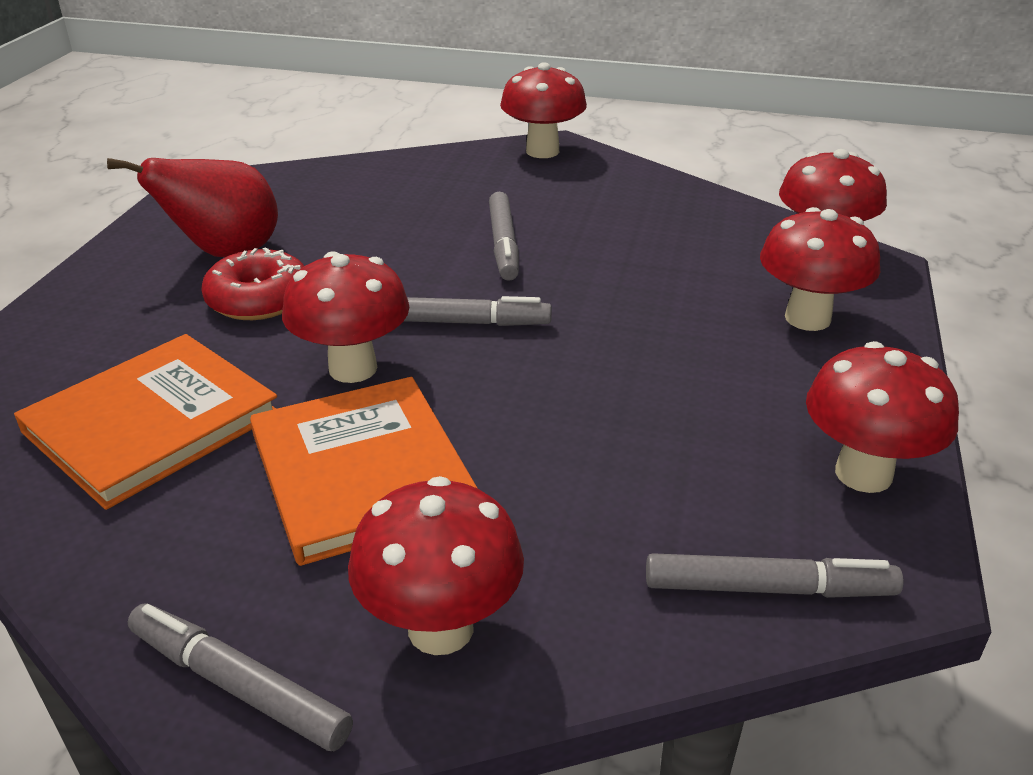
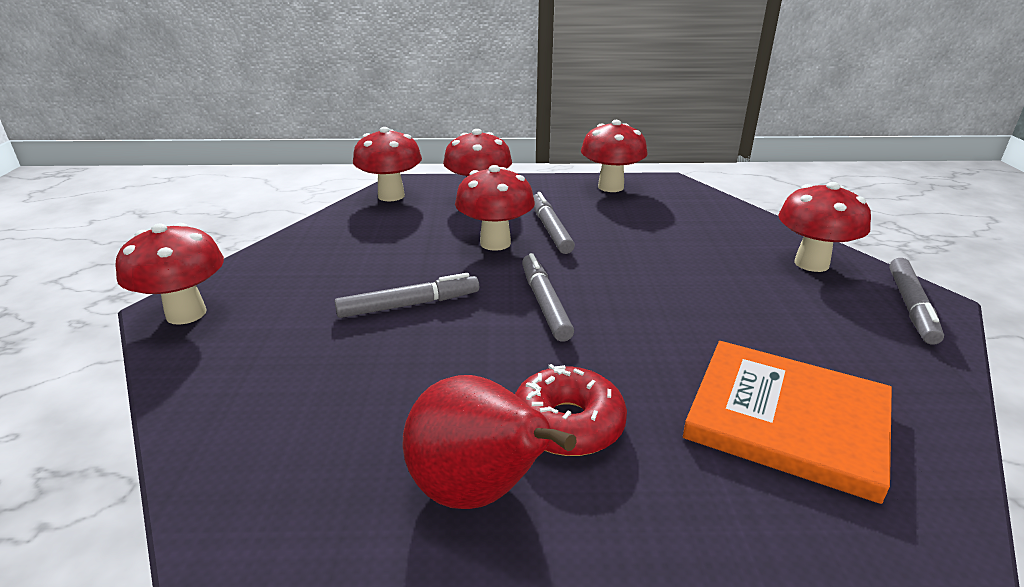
camera: 105 degrees left, 5 degrees down
orange book [250,377,477,566] -> none
red mushroom [282,251,410,383] -> red mushroom moved to [455,165,535,251]
grey marker [646,553,904,598] -> grey marker moved to [533,192,575,254]

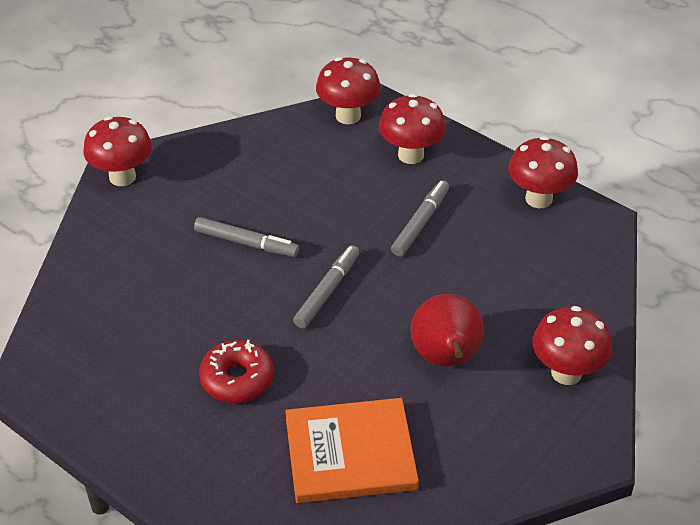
camera: 40 degrees right, 15 degrees up
red pear [402,375,577,509] -> red pear moved to [411,294,484,367]
red mushroom [455,165,535,251] -> none
orange book [683,341,892,504] -> orange book turned 75 degrees counterclockwise [285,398,419,503]
grey marker [889,258,944,345] -> none

